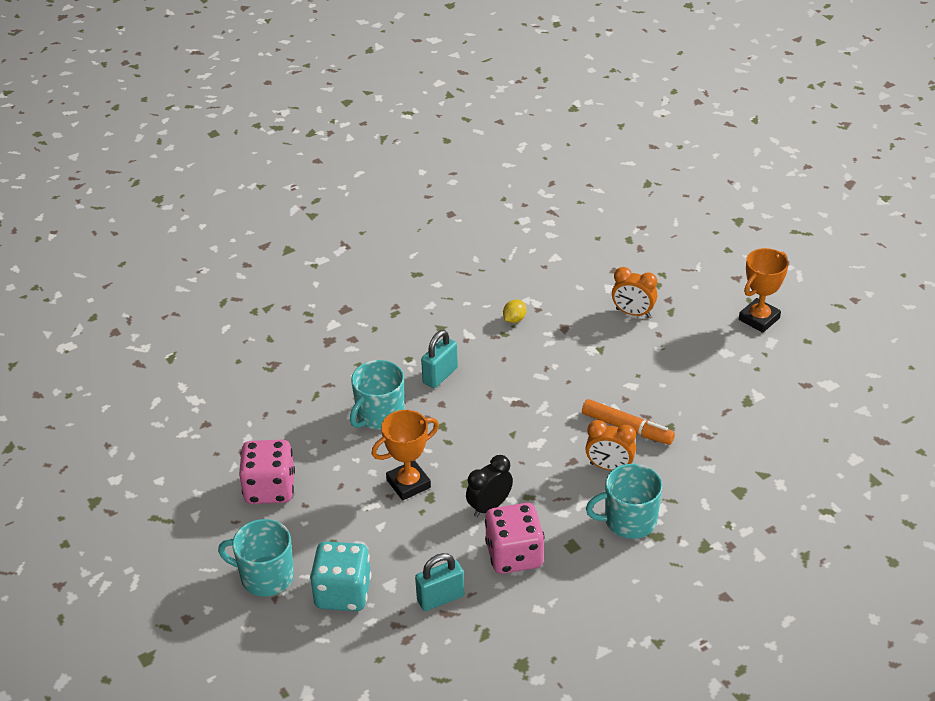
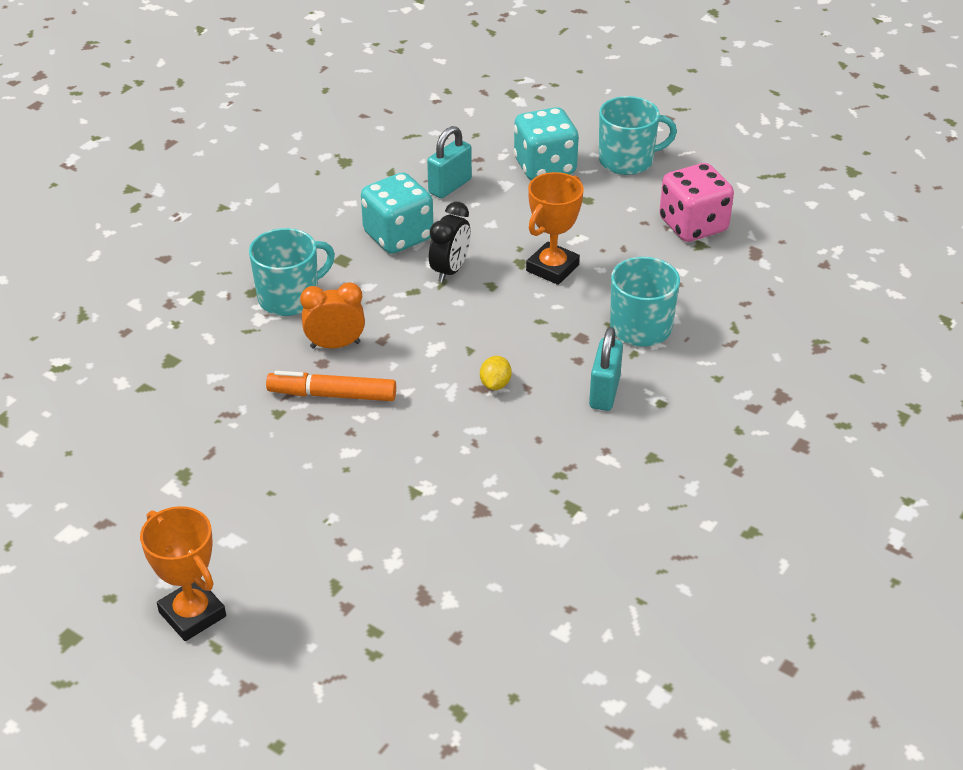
camera: 155 degrees right, 0 degrees up
pink dice [485,503,545,574] -> turquoise dice [361,172,433,254]
yellow lemon [503,300,526,323] -> yellow lemon moved to [480,356,512,390]
orange clock [612,267,657,317] -> none
orange trophy [739,248,789,333] -> orange trophy turned 60 degrees counterclockwise [140,506,226,641]

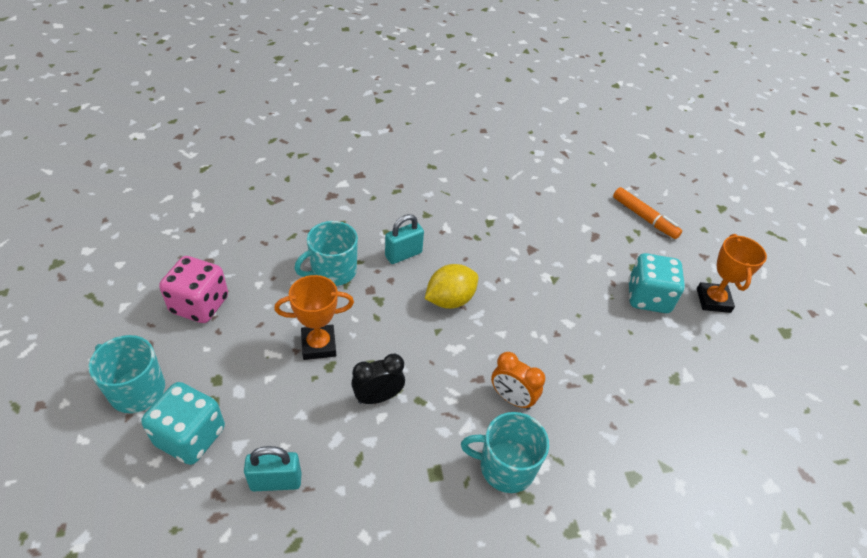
camera: 140 degrees left, 5 degrees up
orange marker [266,371,396,401] -> orange marker moved to [613,187,682,239]
turquoise dice [361,172,433,254] -> turquoise dice moved to [628,253,685,313]
yellow lemon [480,356,512,390] -> yellow lemon [425,264,478,309], size x1.92

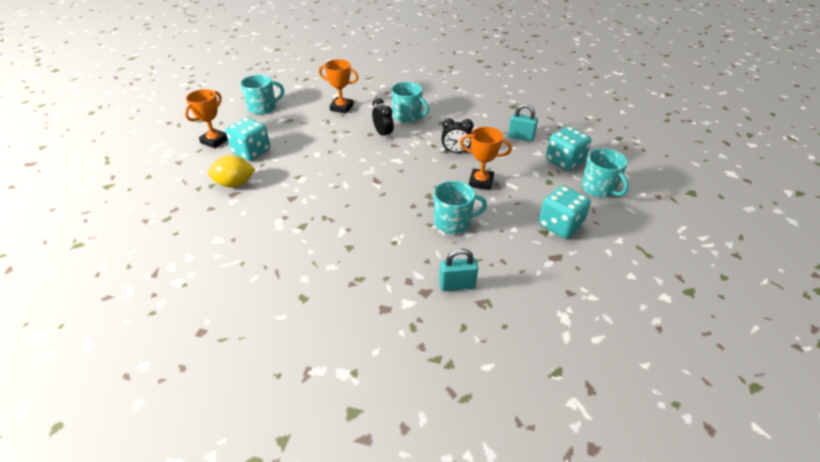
camera: 150 degrees left, 5 degrees down
pink dice [159,256,228,323] -> turquoise dice [539,186,591,239]
turquoise padlock [385,214,424,264] -> turquoise padlock moved to [439,248,478,291]
yellow lemon [425,264,478,309] -> yellow lemon moved to [208,155,256,187]
orange clock [491,352,545,410] -> black clock [372,98,394,139]
orange marker [613,187,682,239] -> none
none -> turquoise mug [240,75,284,115]
none -> orange trophy [319,59,359,113]

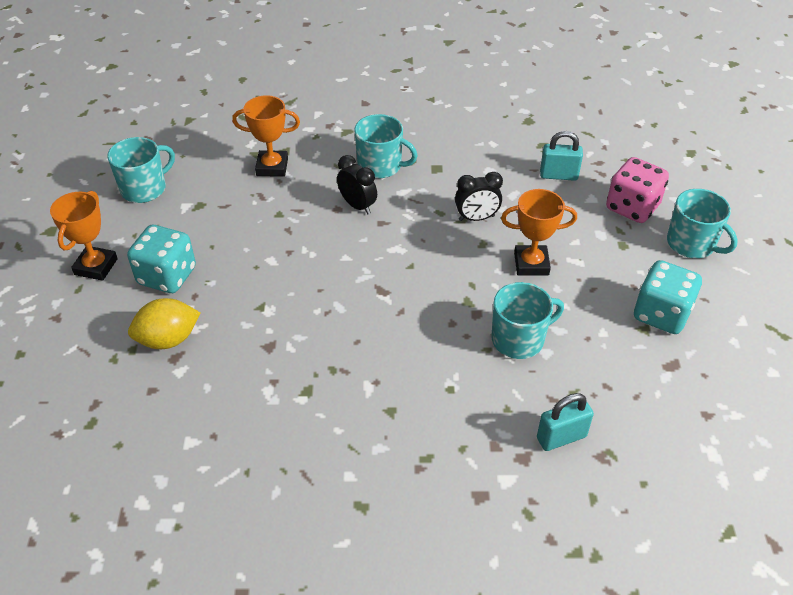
camera: 15 degrees left, 5 degrees up
turquoise dice [546,126,591,171] -> pink dice [606,157,669,223]

